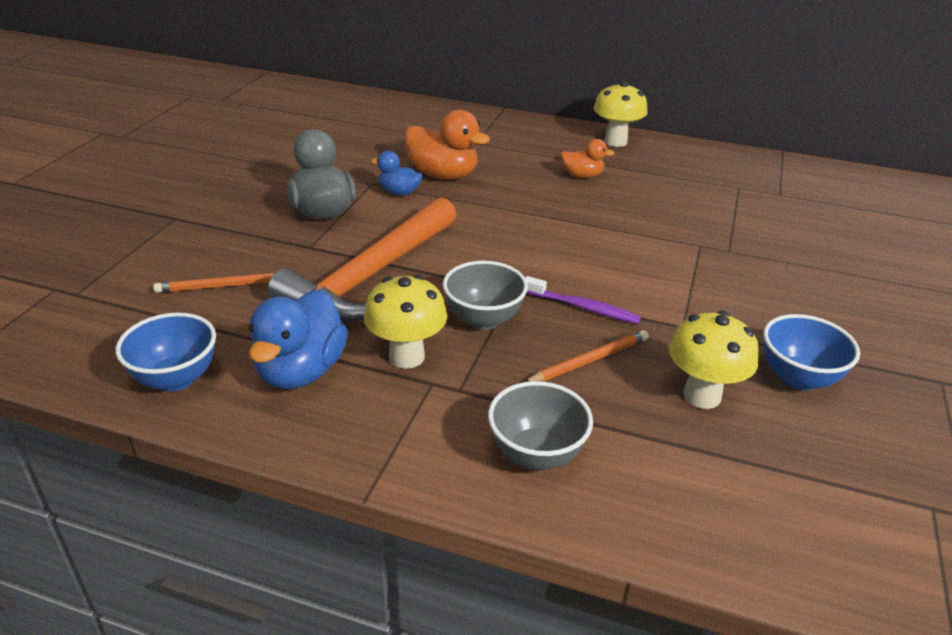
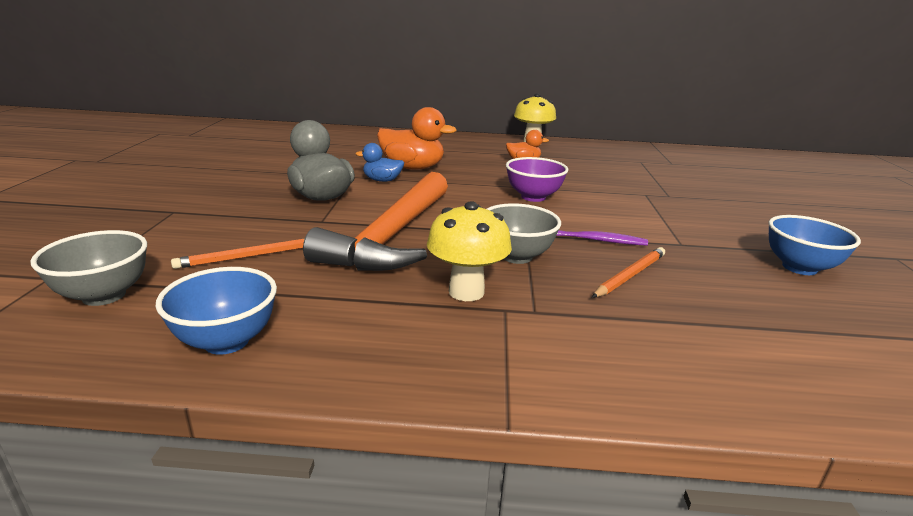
camera: 15 degrees left, 10 degrees down
blue duck [249,289,348,389] -> none
grey bowl [488,381,593,470] -> grey bowl moved to [31,230,147,306]
yellow mushroom [669,311,759,409] -> none
none -> purple bowl [506,157,568,202]

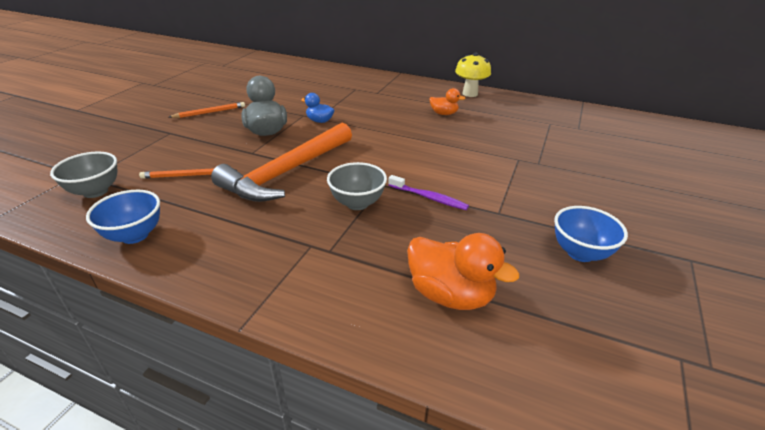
camera: 20 degrees right, 10 degrees up
orange duck [377,107,457,170] -> orange duck moved to [407,233,519,310]
yellow mushroom [427,201,512,301] -> none
purple bowl [506,157,568,202] -> none
orange pencil [592,247,665,298] -> orange pencil moved to [169,102,245,118]

